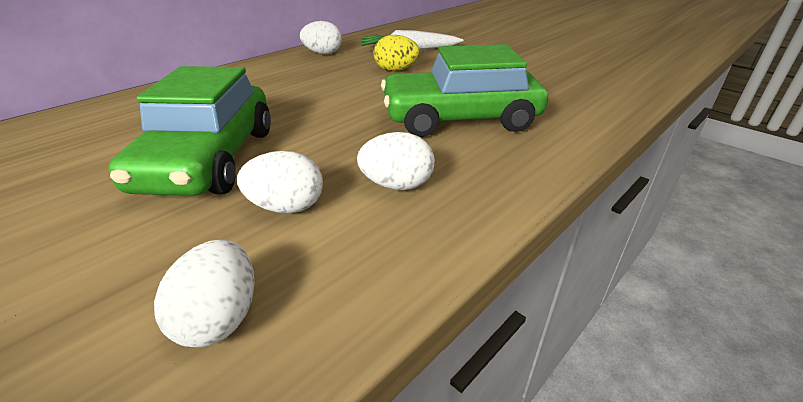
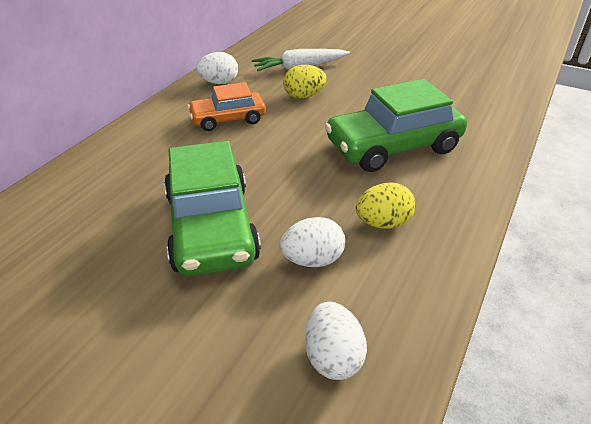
camera: 15 degrees left, 5 degrees up
white egg [357,132,434,190] -> yellow egg [356,182,416,229]
none -> orange car [187,82,266,131]

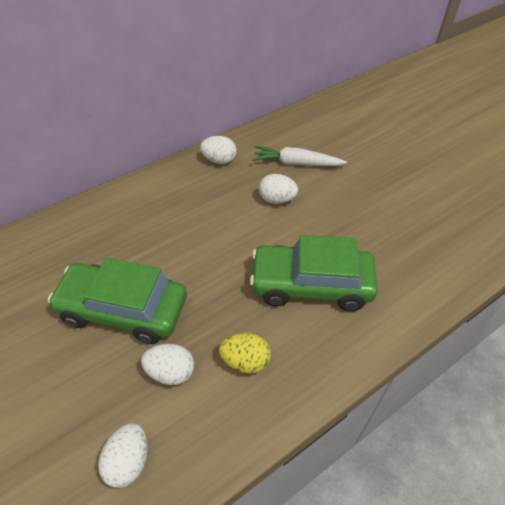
camera: 25 degrees right, 10 degrees up
green car [164,141,261,276] -> green car turned 90 degrees clockwise [48,258,187,344]
orange car [187,82,266,131] -> none
yellow egg [283,65,327,99] -> white egg [259,174,298,204]

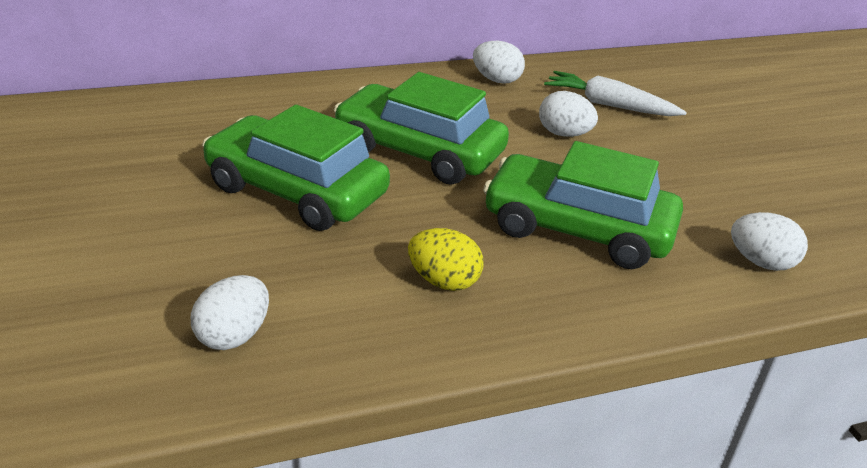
camera: 15 degrees right, 15 degrees down
white egg [141,344,194,385] -> white egg moved to [731,212,808,271]
none -> green car [334,72,509,184]

